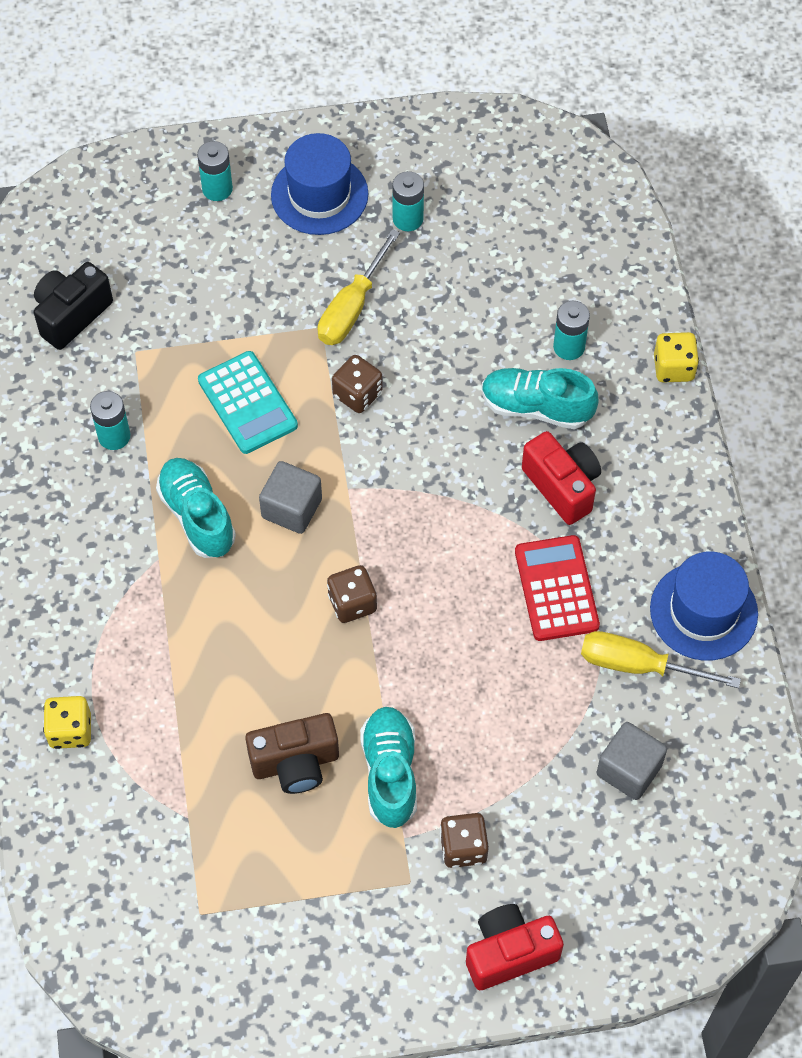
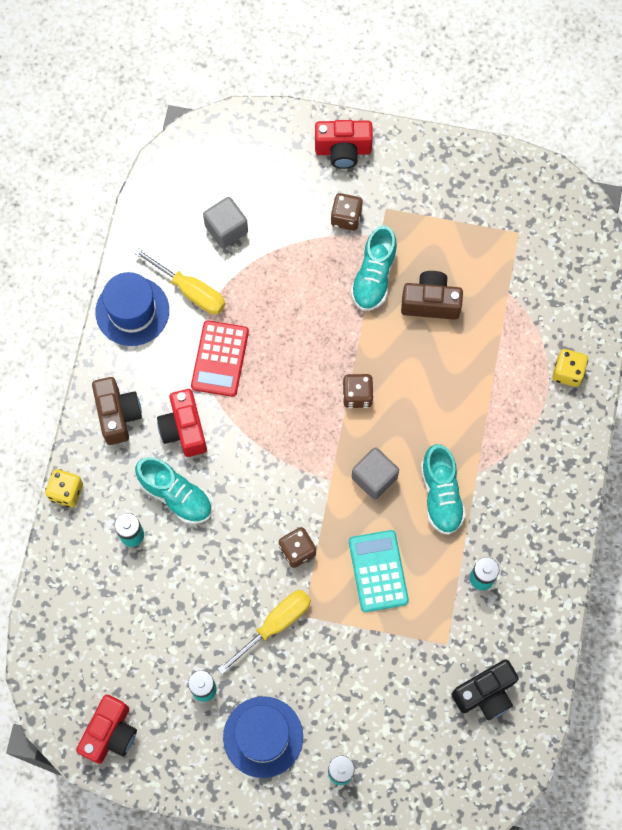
camera: 160 degrees left, 10 degrees up
none -> red camera [76,694,137,764]
none -> brown camera [92,377,142,445]

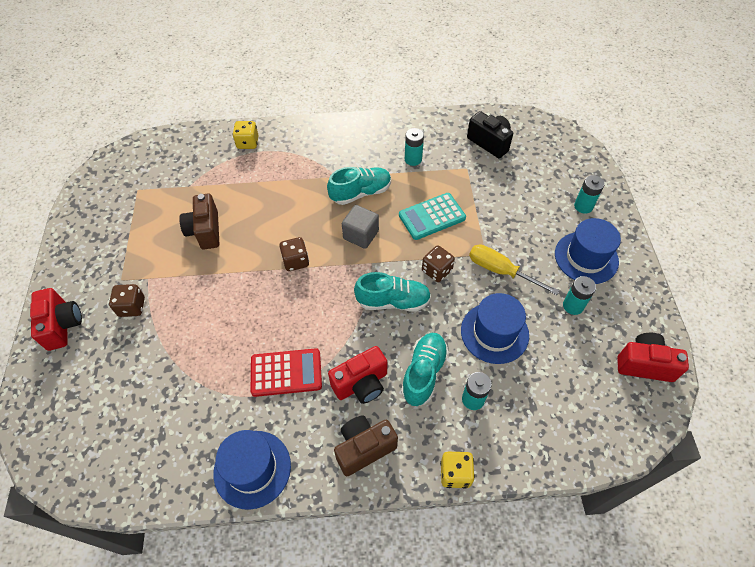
camera: 105 degrees left, 15 degrees down
yellow screwdriver [133,247,225,314] -> none
grey cube [203,197,248,248] -> none
turquoise shoe [351,226,397,311] -> turquoise shoe moved to [354,272,431,312]
none -> blue hat [461,293,529,364]

